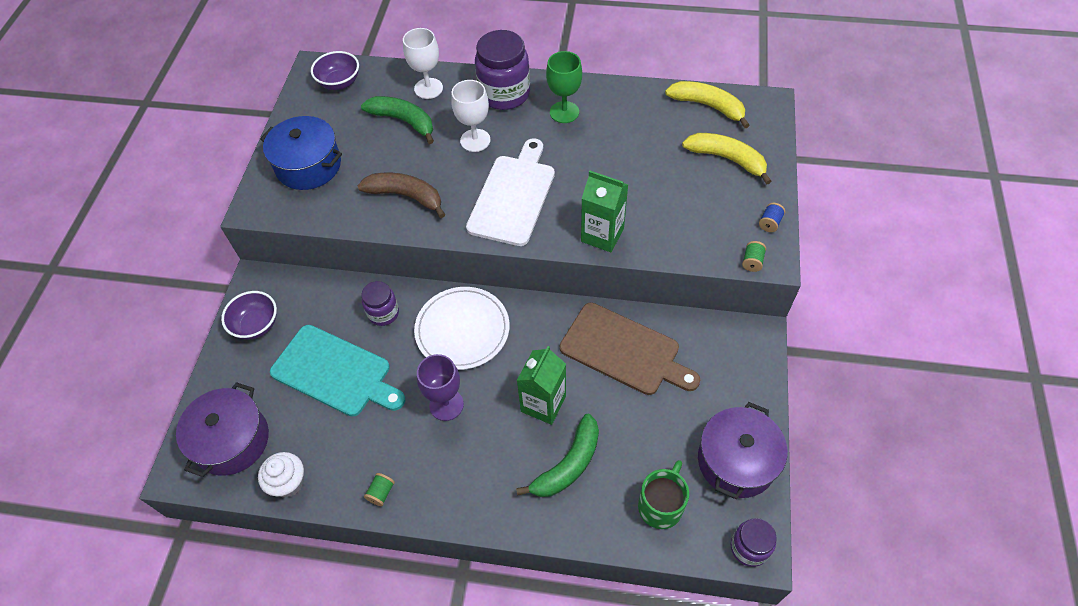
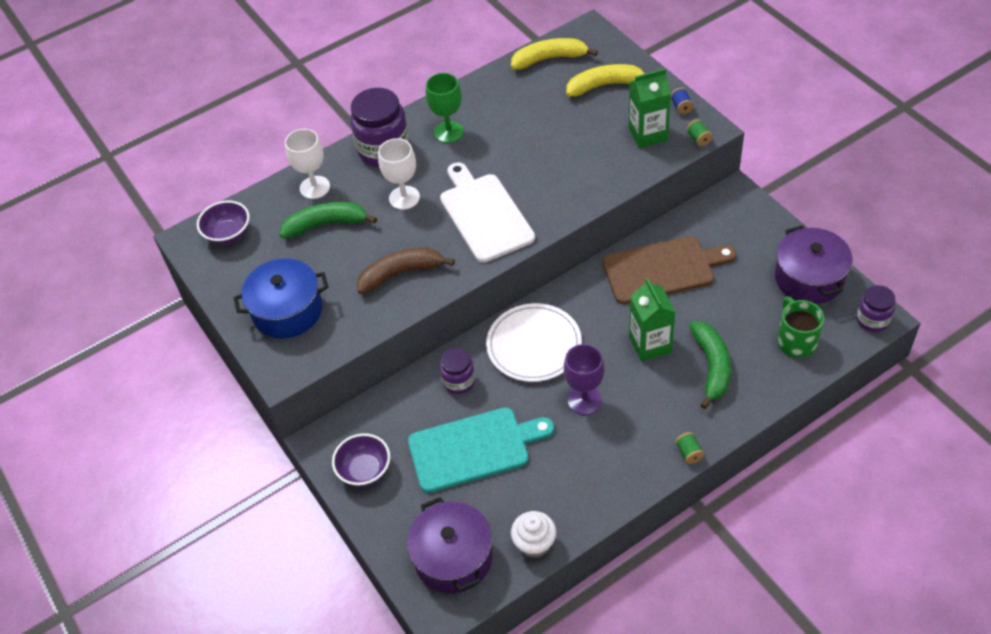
camera: 40 degrees left, 5 degrees down
green spool [364,473,395,506] -> green spool moved to [675,432,704,464]
green carton [581,171,628,252] -> green carton moved to [629,68,671,148]

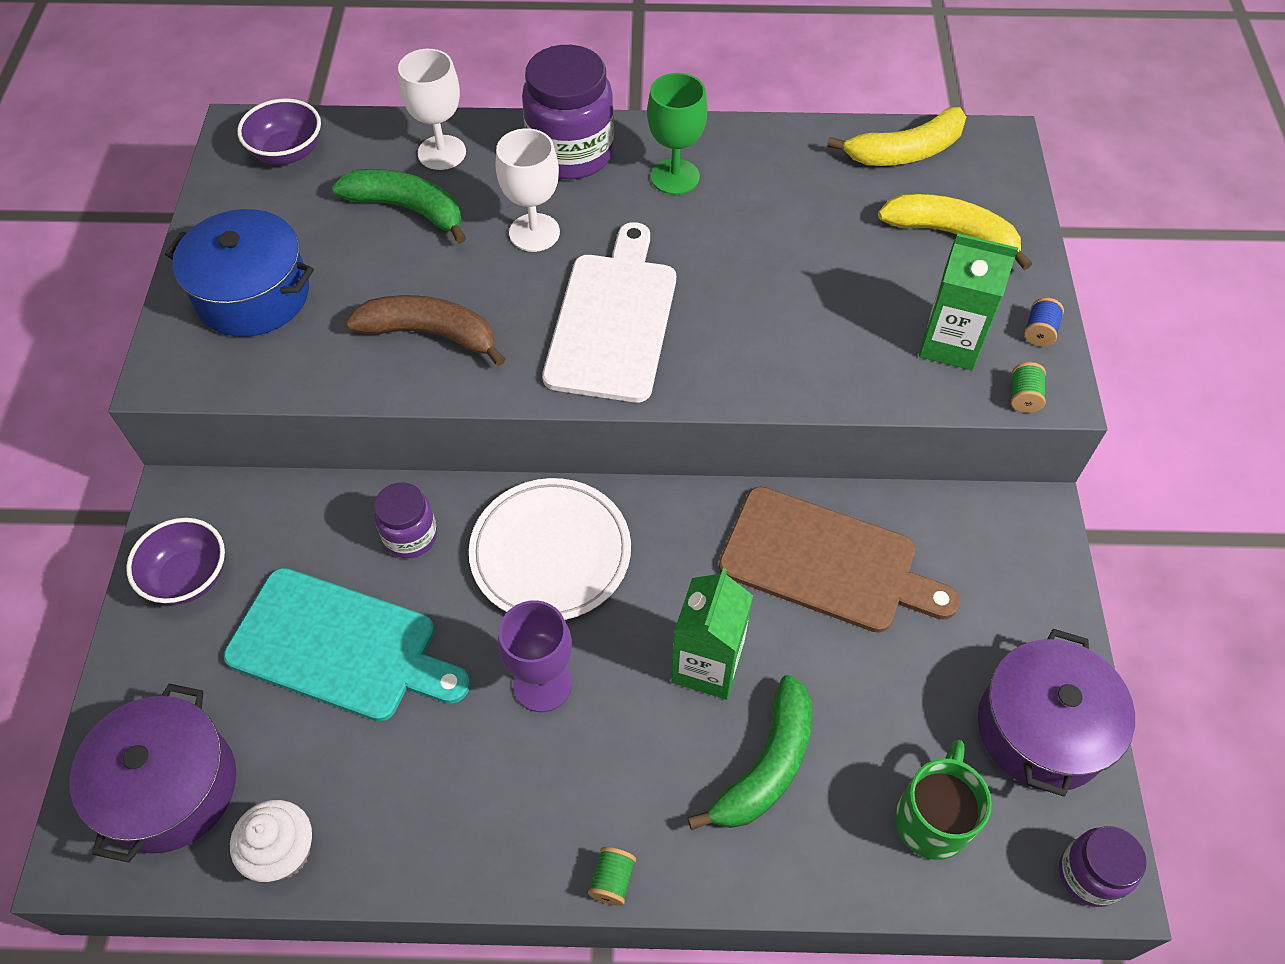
camera: 30 degrees right, 5 degrees up
yellow banana [511,38,598,69] -> yellow banana turned 135 degrees clockwise [827,107,966,166]

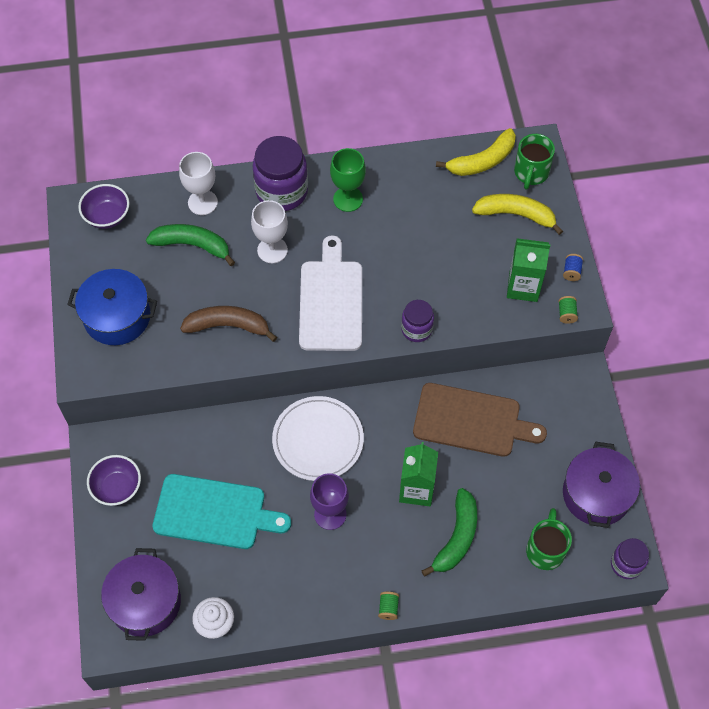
camera: 10 degrees left, 5 degrees up
purple jar [374,482,437,558] -> purple jar moved to [401,300,434,342]
none -> green mug [514,134,555,190]

